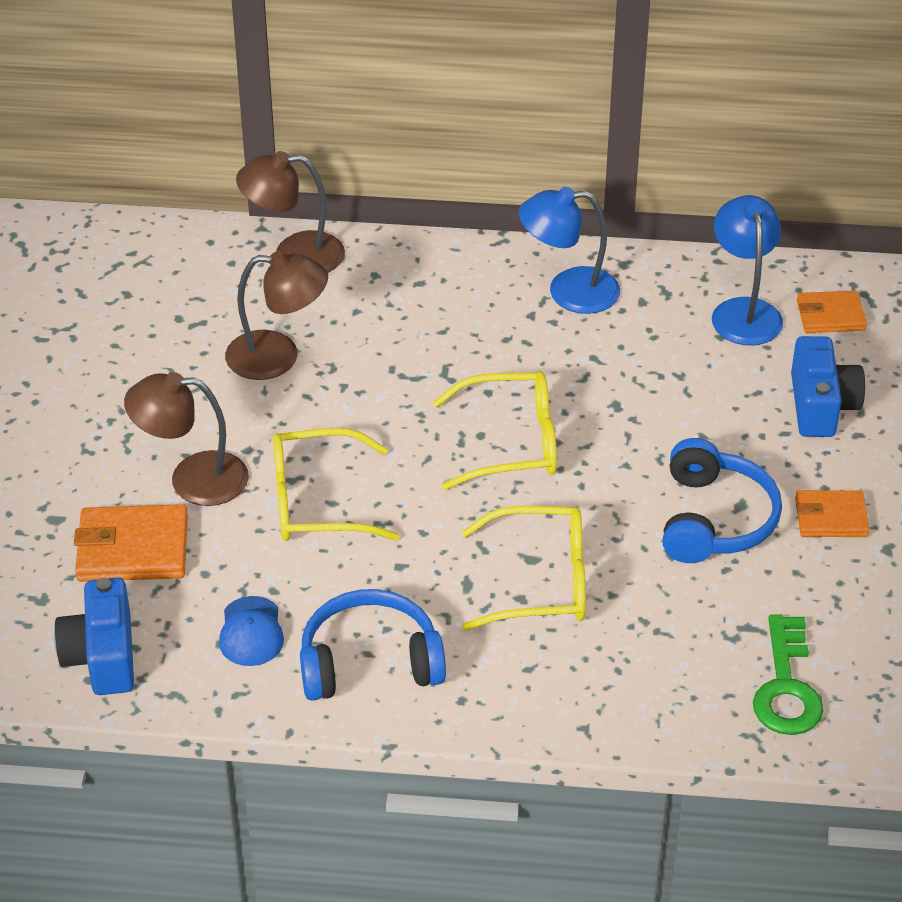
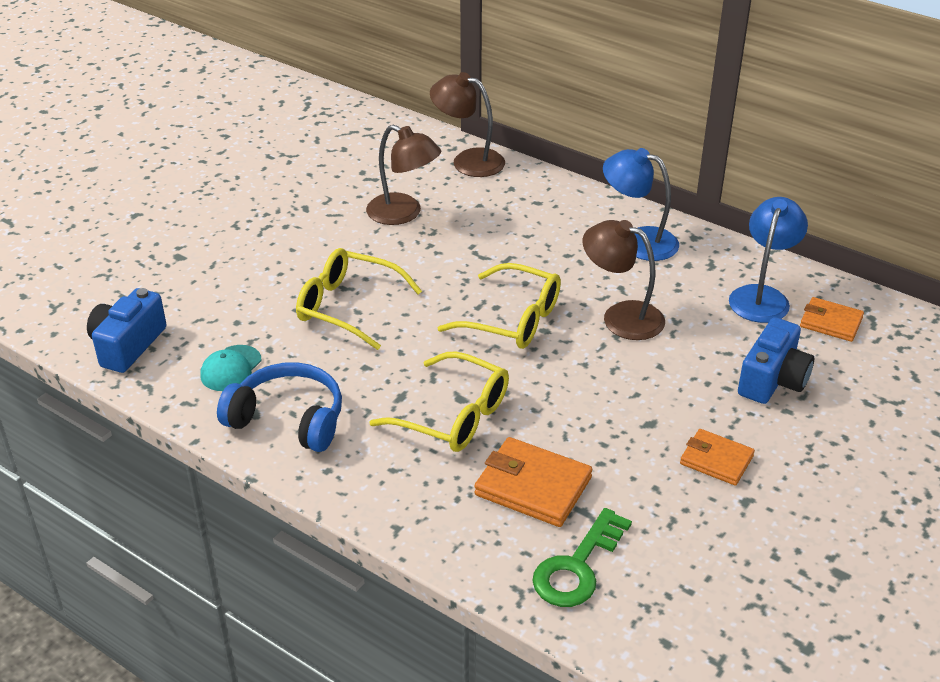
camera: 30 degrees right, 5 degrees down
orange wallet [74,504,188,582] -> orange wallet moved to [474,437,592,527]
brown lamp [124,372,249,506] -> brown lamp moved to [582,220,665,340]
blue cap [219,596,284,666] -> turquoise cap [200,345,261,391]
blue headphones [662,438,782,563] -> none

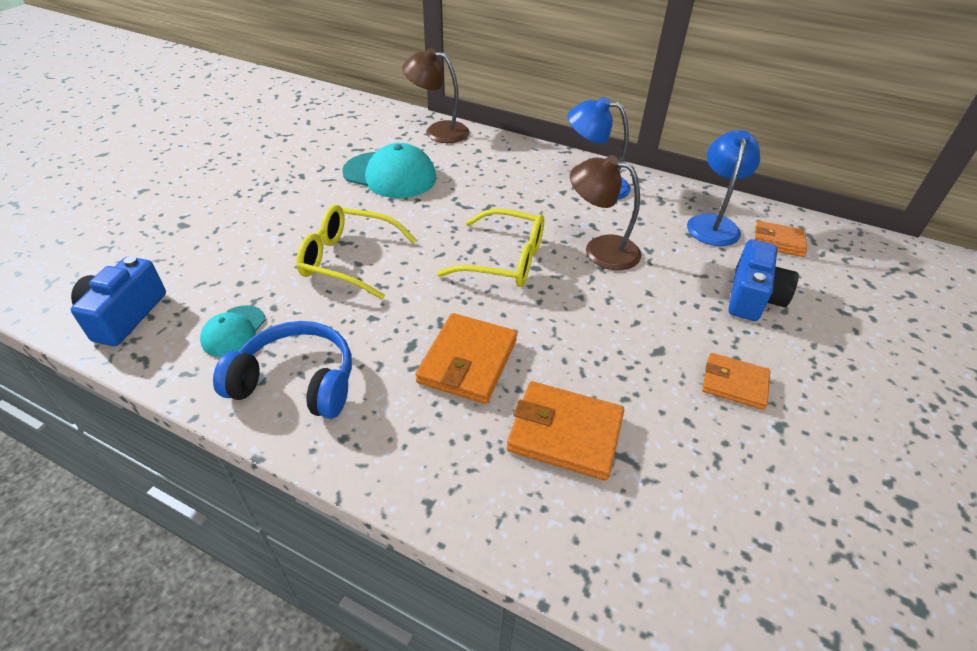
camera: 10 degrees left, 5 degrees up
brown lamp [366,125,441,225] -> turquoise cap [342,143,436,198]
yellow glasses [369,351,509,452] -> orange wallet [415,313,517,404]
green key [532,508,632,607] -> none

